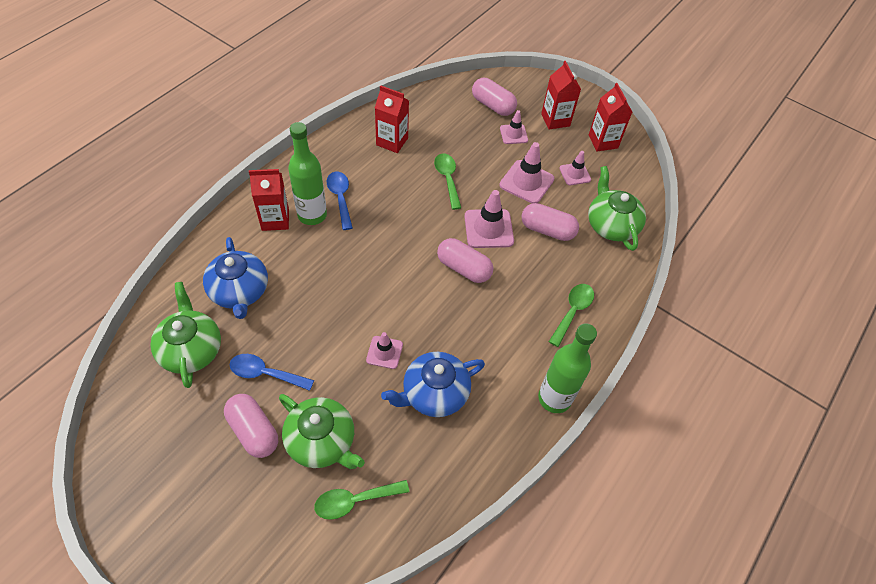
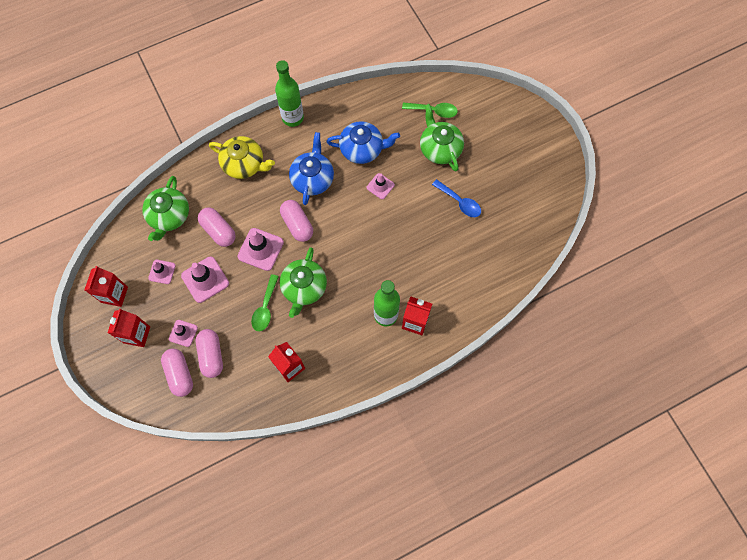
camera: 150 degrees left, 15 degrees up
green teapot [150,282,221,388] -> green teapot moved to [280,247,327,318]
blue teapot [203,237,268,319] -> blue teapot moved to [289,132,334,205]
pink capsule [224,394,278,458] -> pink capsule moved to [196,329,223,378]
blue spoon [327,172,353,230] -> none
green spoon [549,284,594,347] -> yellow teapot [209,136,275,179]

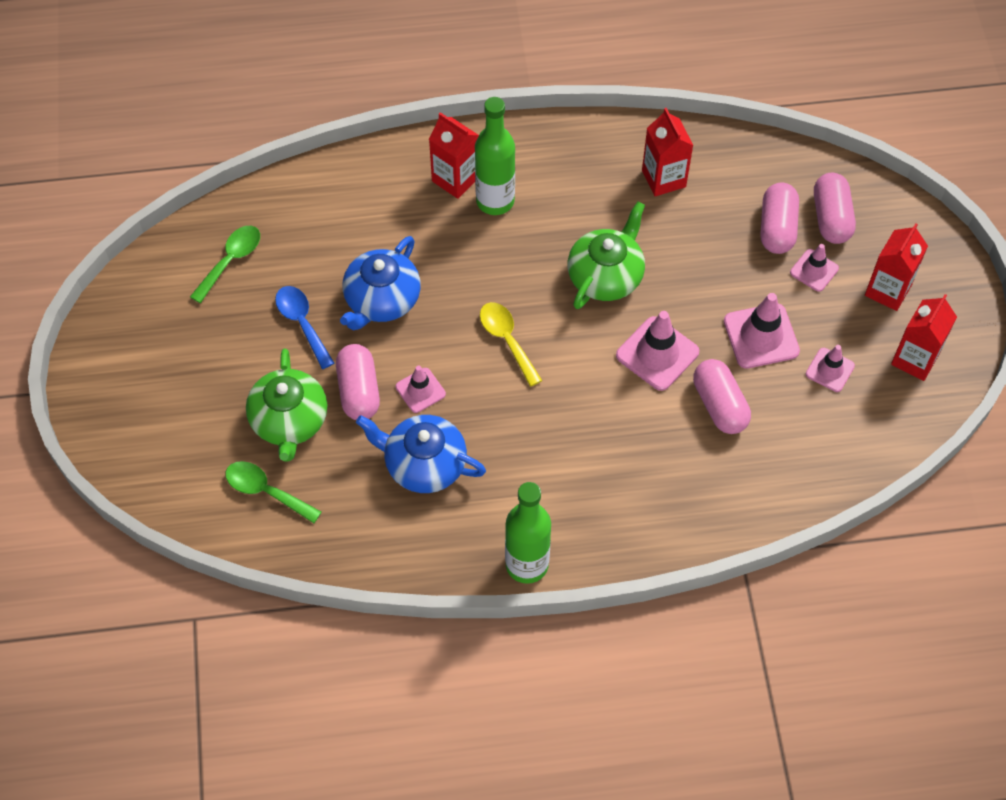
camera: 160 degrees left, 10 degrees down
green teapot [142,176,189,241] -> none
yellow teapot [209,136,275,179] -> none
green spoon [251,274,279,331] -> green spoon moved to [190,226,260,303]
pink capsule [280,200,313,242] -> pink capsule moved to [336,344,380,420]
blue teapot [289,132,334,205] -> blue teapot moved to [340,236,421,330]
none -> yellow spoon [480,302,542,387]

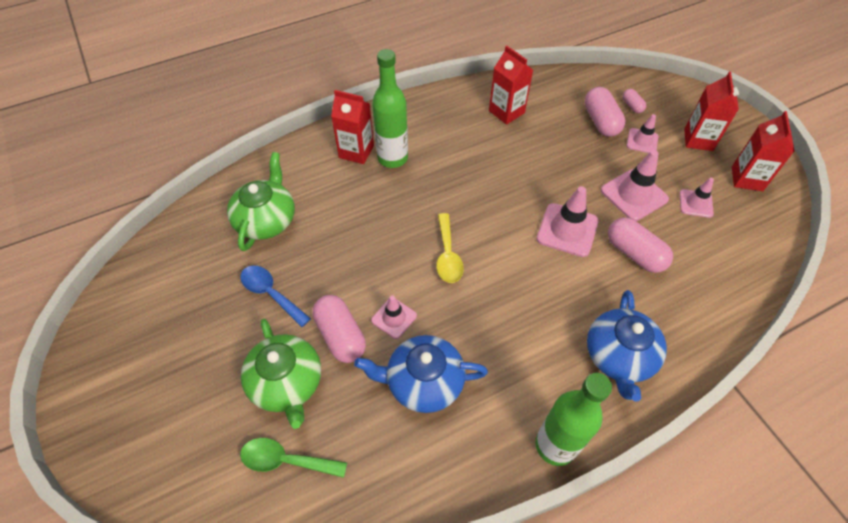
camera: 20 degrees left, 5 degrees down
green spoon [190,226,260,303] -> none
blue teapot [340,236,421,330] -> blue teapot moved to [587,290,667,402]
yellow spoon [480,302,542,387] -> yellow spoon turned 135 degrees counterclockwise [436,213,464,283]
green teapot [568,201,645,309] -> green teapot moved to [227,152,295,251]
pink capsule [814,172,856,244] -> pink capsule [623,89,646,113], size x0.52

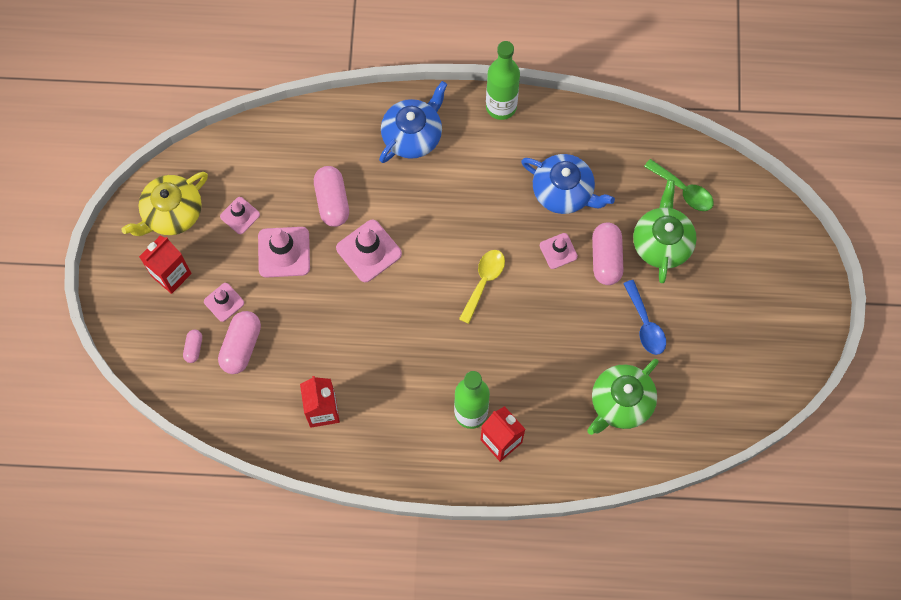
camera: 150 degrees left, 15 degrees up
red carton [732,111,795,191] -> yellow teapot [121,172,208,236]

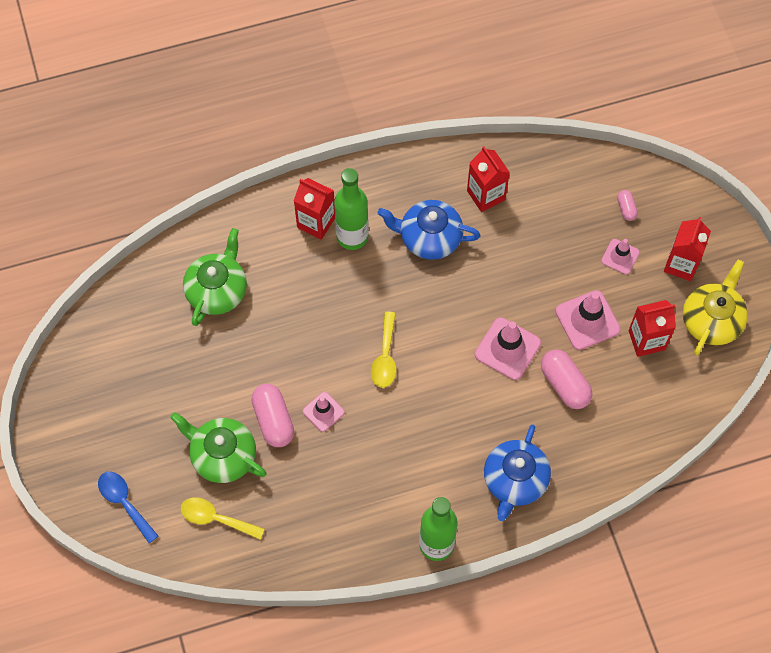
camera: 160 degrees right, 5 degrees down
pink capsule [218,311,261,374] -> none
pink traffic cone [220,197,260,234] -> red carton [628,300,676,357]
blue teapot [521,154,615,214] -> blue teapot moved to [378,200,480,260]
blue spoon [623,280,666,355] -> blue spoon moved to [98,472,158,543]
green teapot [633,180,697,283] -> green teapot turned 135 degrees clockwise [170,412,267,483]
green spoon [644,159,714,211] -> yellow spoon [181,497,264,540]

